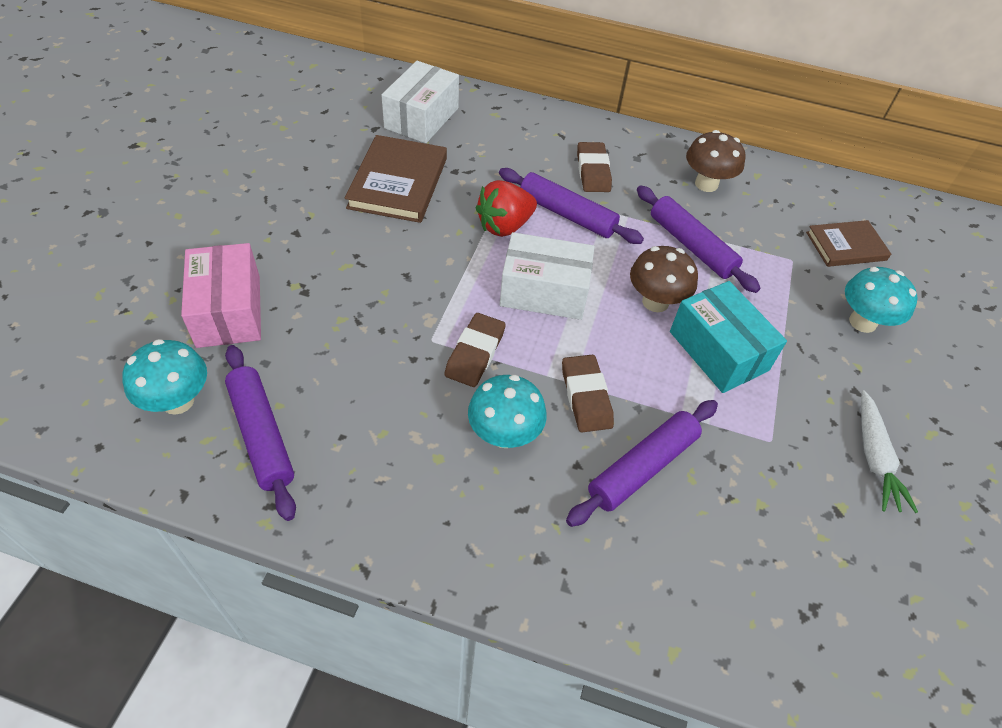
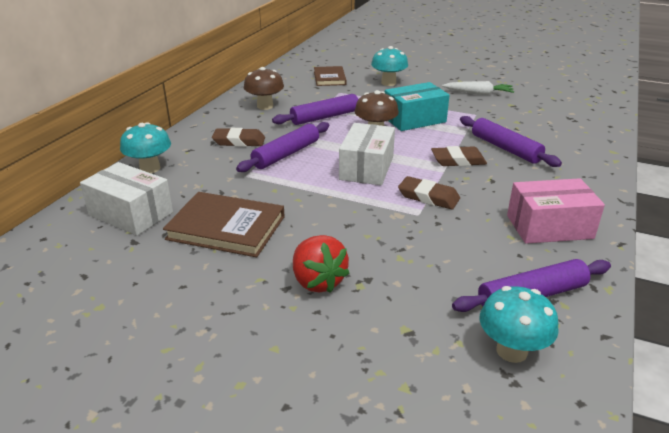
camera: 80 degrees left, 20 degrees down
pink box [181,243,261,348] -> pink box moved to [507,178,605,244]
turquoise mushroom [468,375,547,448] -> turquoise mushroom moved to [120,122,171,173]
red strawberry [476,180,537,237] -> red strawberry moved to [293,235,349,293]

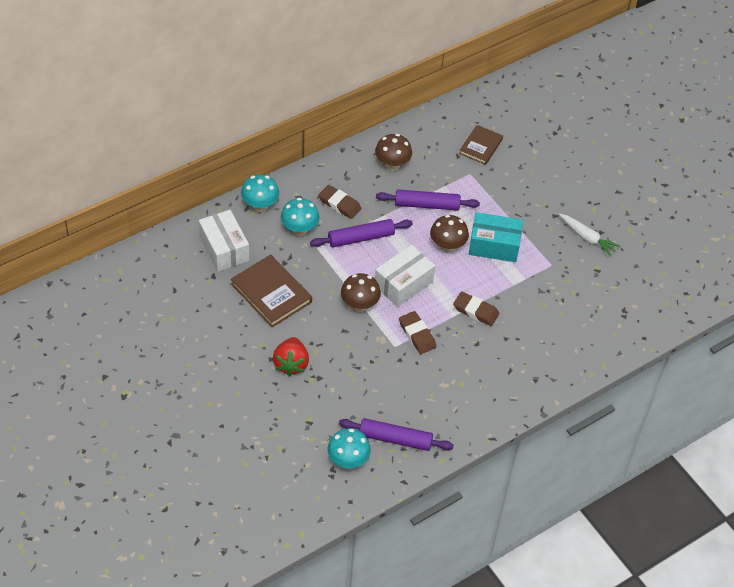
camera: 30 degrees right, 20 degrees up
turquoise mushroom [371,46,408,86] -> turquoise mushroom moved to [281,198,319,236]
purple rolling pin [460,116,562,167] -> none
pink box [507,178,605,244] -> none
none -> brown mushroom [341,273,381,312]

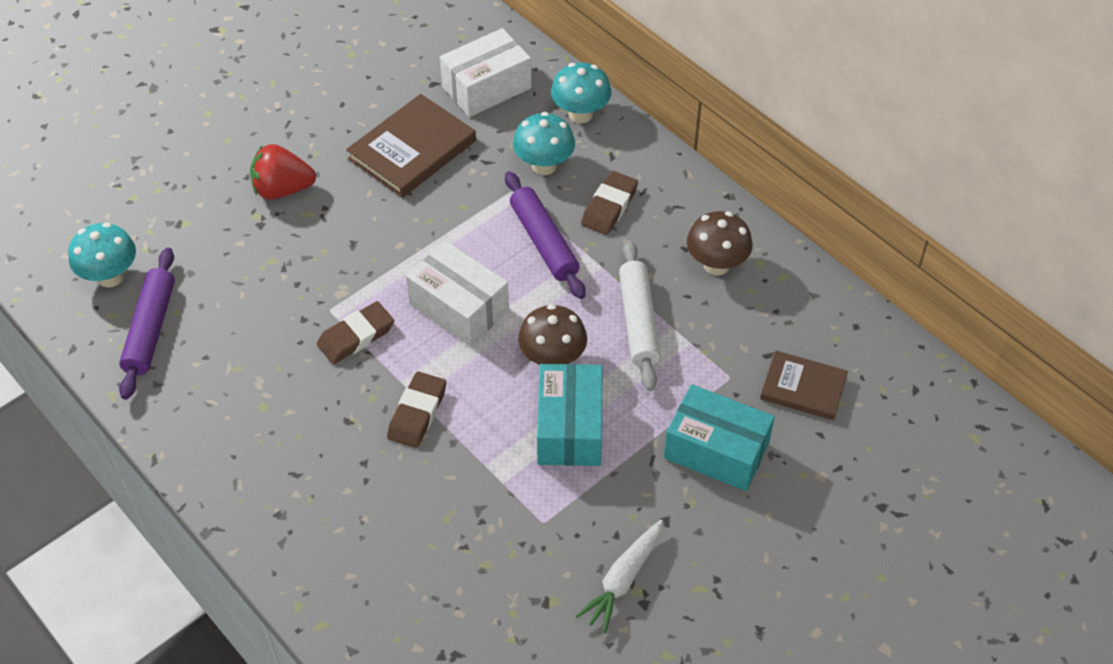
camera: 85 degrees right, 0 degrees up
brown mushroom [341,273,381,312] -> none
purple rolling pin [376,190,480,211] -> white rolling pin [619,240,661,391]
none -> turquoise box [664,384,775,491]

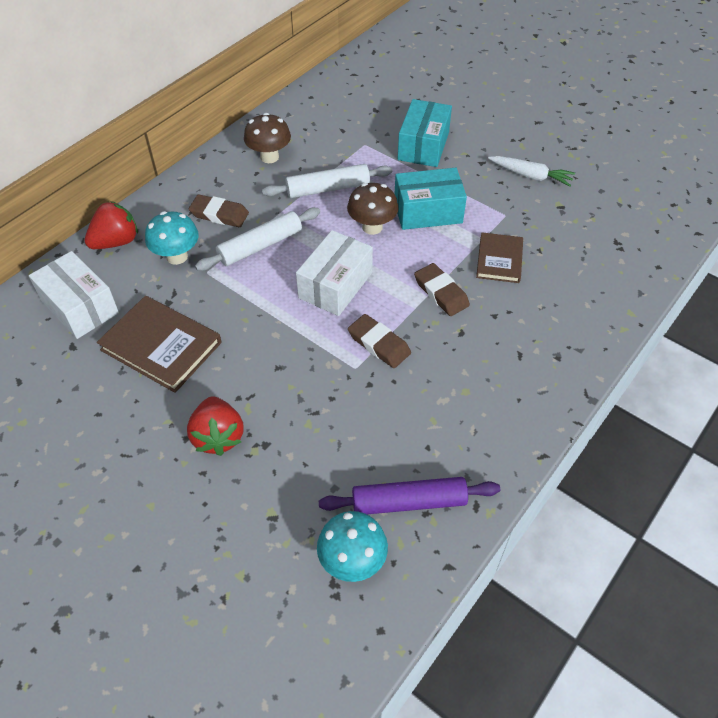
camera: 100 degrees left, 0 degrees up
brown eraser [387,371,446,448] -> brown eraser turned 45 degrees clockwise [414,263,470,316]
purple rolling pin [505,171,586,299] -> white rolling pin [195,208,320,271]
turquoise mushroom [551,62,612,124] -> red strawberry [85,201,138,249]
brown book [760,351,848,420] -> brown book moved to [476,232,523,283]

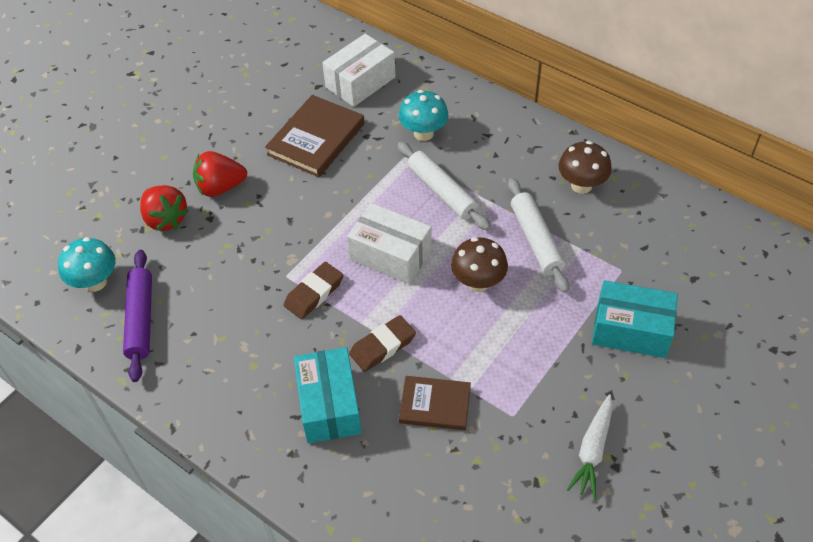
camera: 90 degrees right, 0 degrees up
red strawberry [85,201,138,249] -> red strawberry moved to [140,185,188,231]
brown eraser [189,194,249,227] -> none
turquoise box [395,168,467,230] -> turquoise box moved to [294,347,362,443]

